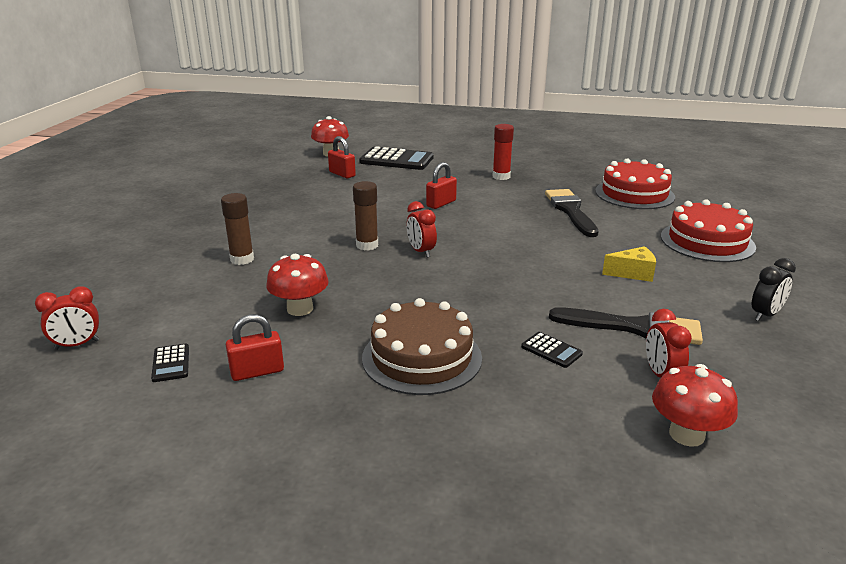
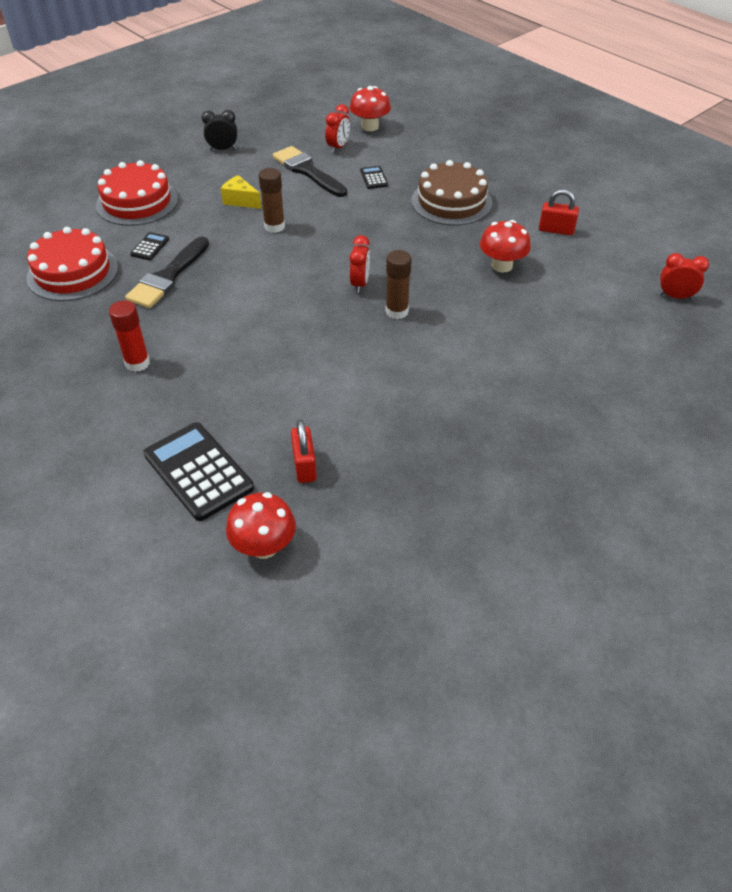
camera: 145 degrees left, 20 degrees up
black calculator [151,344,189,382] -> black calculator moved to [130,232,169,260]
brown glue stick [221,193,254,265] -> brown glue stick moved to [258,168,285,233]
red padlock [426,162,457,209] -> none

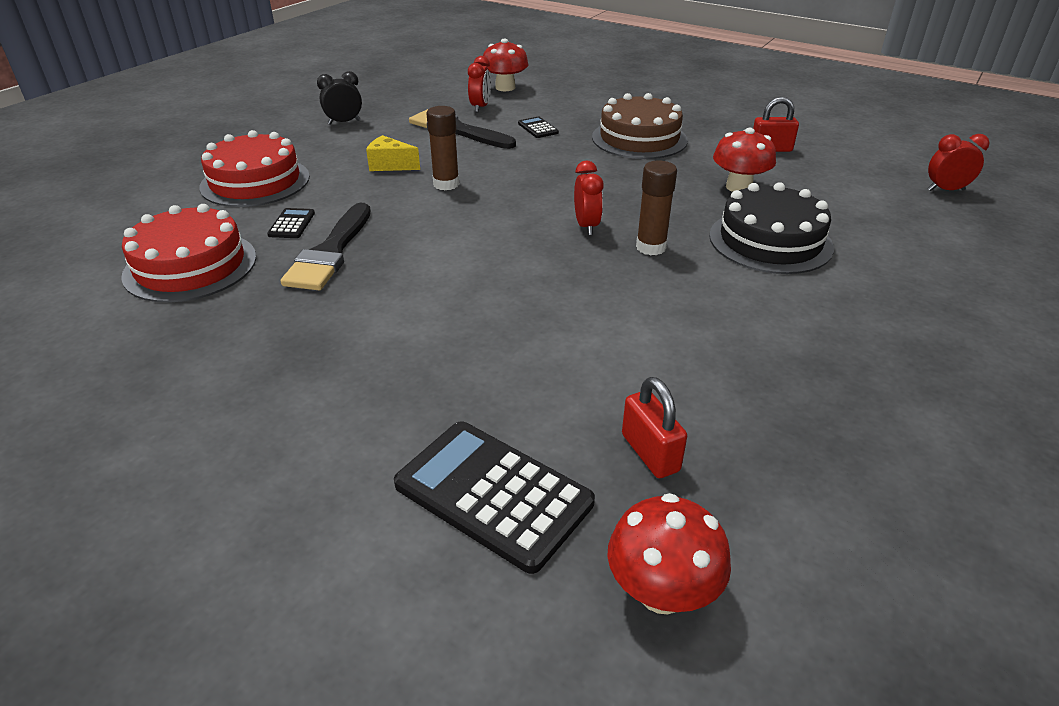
camera: 15 degrees left, 10 degrees down
red glue stick [109,300,150,372] -> none
none -> black cake [709,182,834,274]

